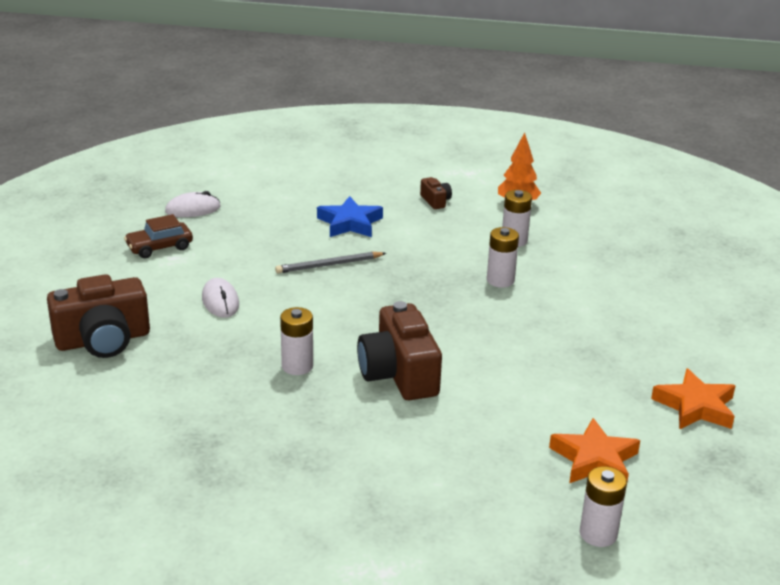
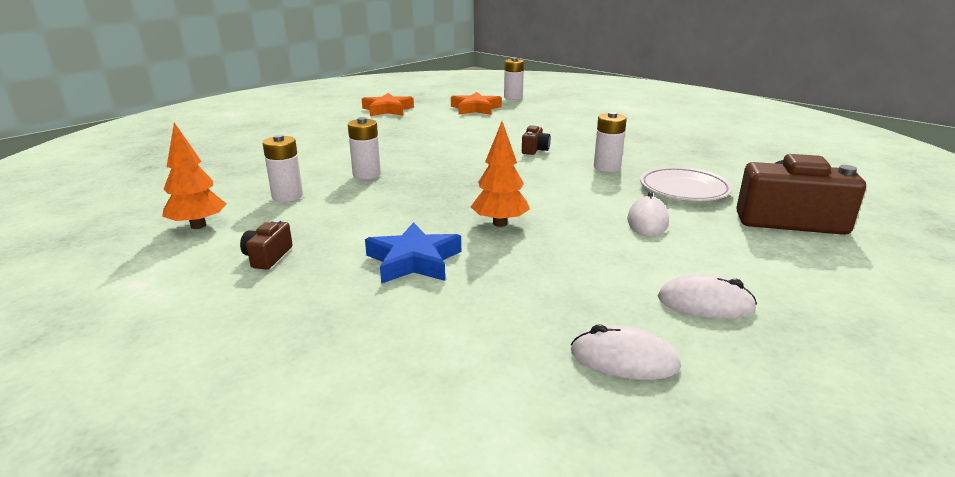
camera: 145 degrees left, 5 degrees down
brown car [124,214,193,258] -> white mouse [658,274,757,319]
grey pencil [275,252,386,273] -> orange tree [471,122,530,227]
brown camera [357,301,442,400] -> brown camera [522,125,551,155], size x0.46
none -> white plate [640,167,733,201]

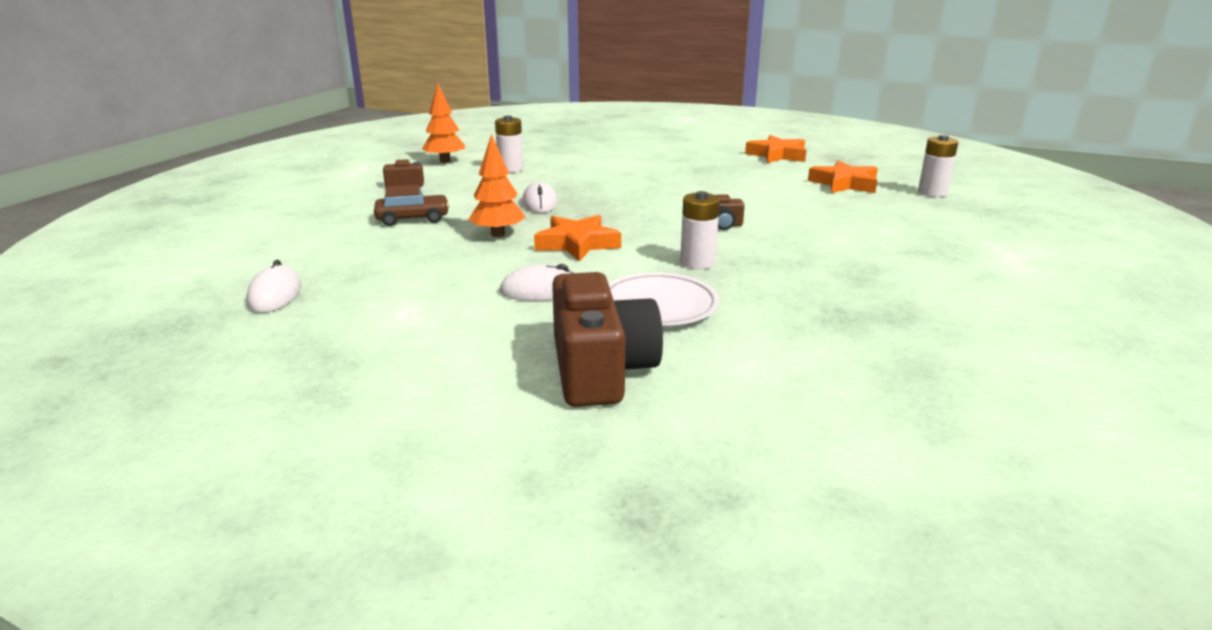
camera: 70 degrees right, 0 degrees up
white battery [348,117,381,179] -> none
blue star [365,222,461,284] -> brown car [374,184,449,226]
white mouse [658,274,757,319] -> white mouse moved to [522,181,557,213]
none -> orange star [534,215,621,261]

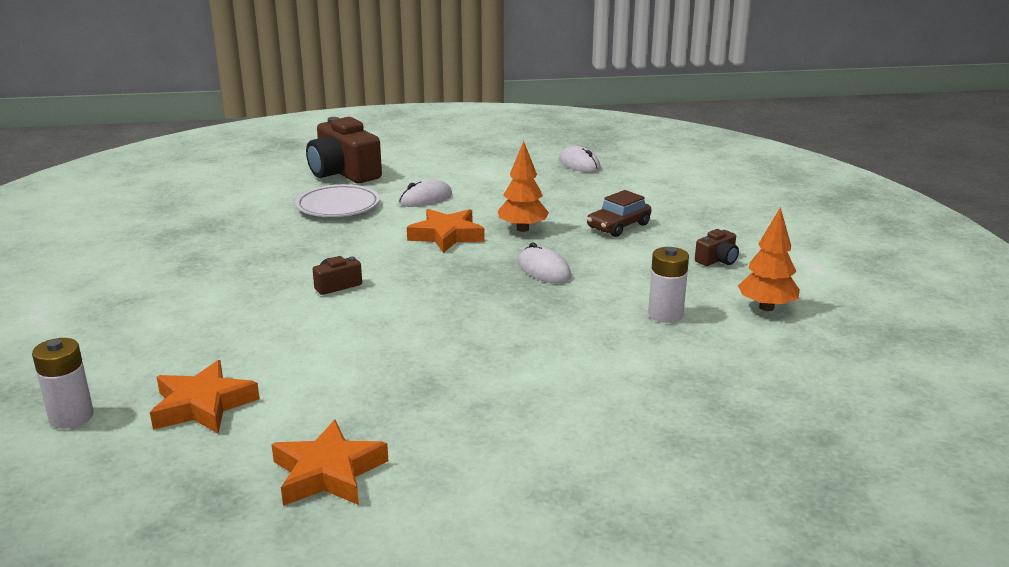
camera: 150 degrees right, 0 degrees up
white battery [680,191,720,269] -> none

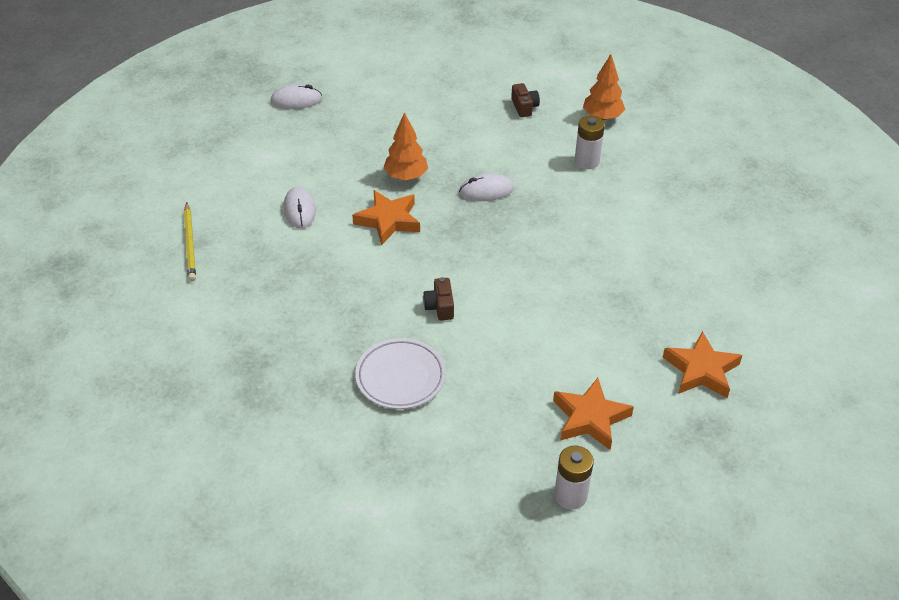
camera: 65 degrees left, 20 degrees up
white plate [295,184,380,217] -> white plate moved to [355,338,446,409]
brown camera [306,117,382,183] -> yellow pencil [184,202,196,281]
brown car [587,190,651,237] -> none

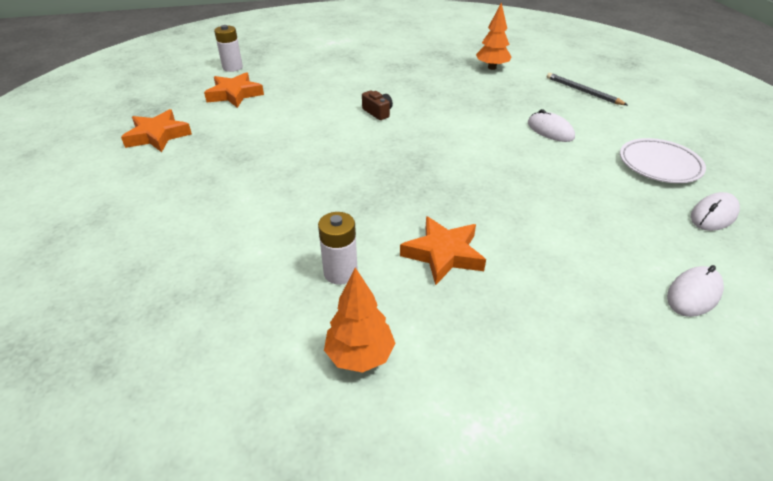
camera: 150 degrees right, 5 degrees down
yellow pencil [184,202,196,281] -> grey pencil [547,73,628,105]
orange star [352,190,420,245] -> orange star moved to [400,216,486,285]
white plate [355,338,446,409] -> white plate moved to [620,138,706,183]
orange tree [383,112,428,180] -> orange tree moved to [476,2,511,70]
white mouse [459,173,514,201] -> white mouse moved to [667,265,724,317]
brown camera [511,83,540,117] -> none

